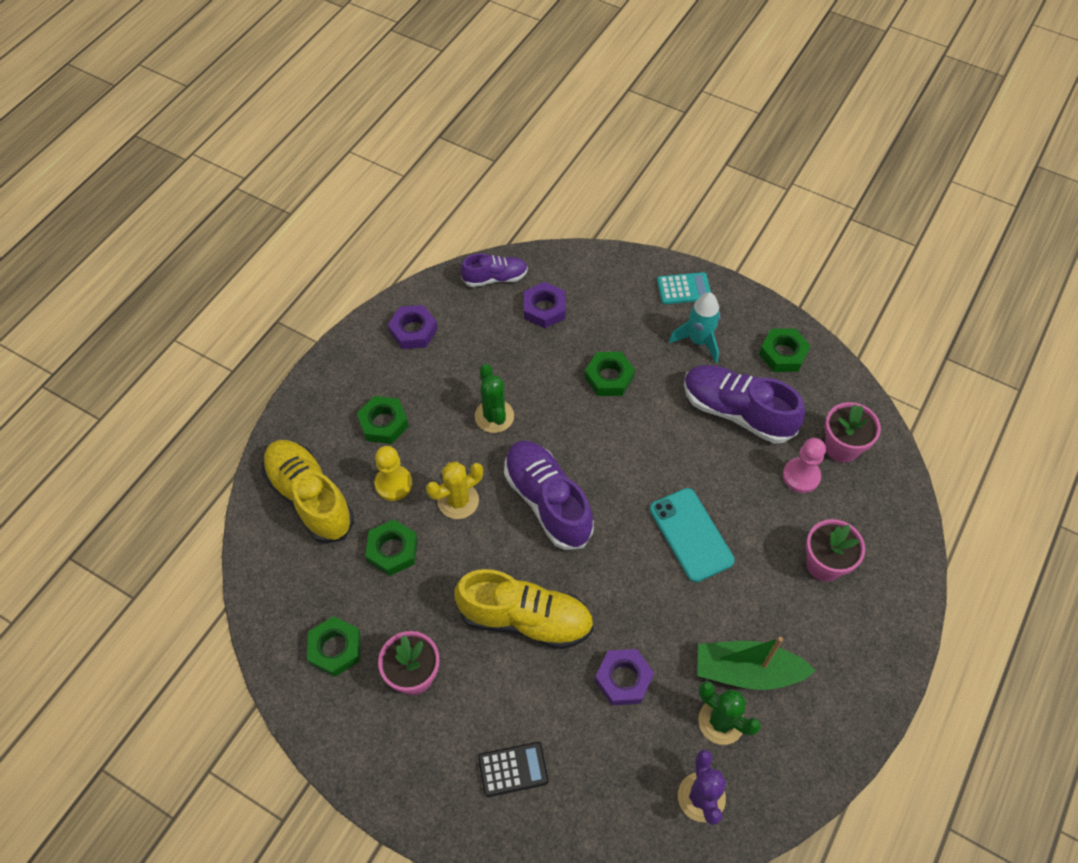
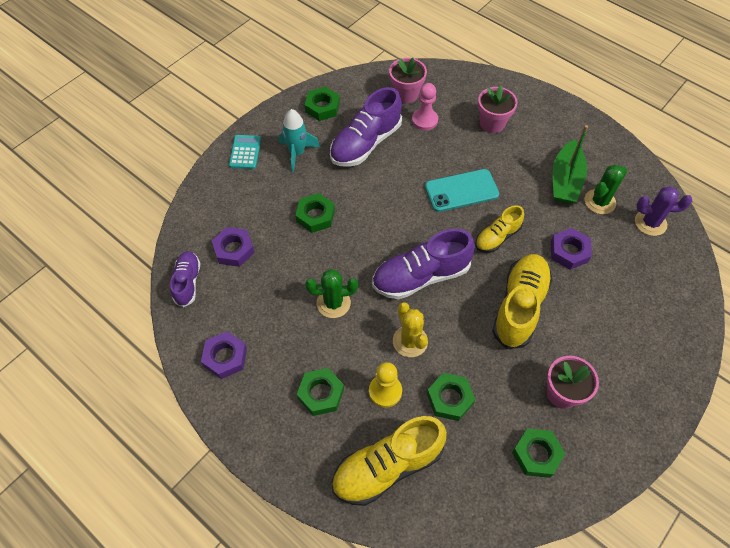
camera: 80 degrees left, 0 degrees up
black calculator [478,742,548,797] -> none
none -> yellow shoe [475,205,524,253]

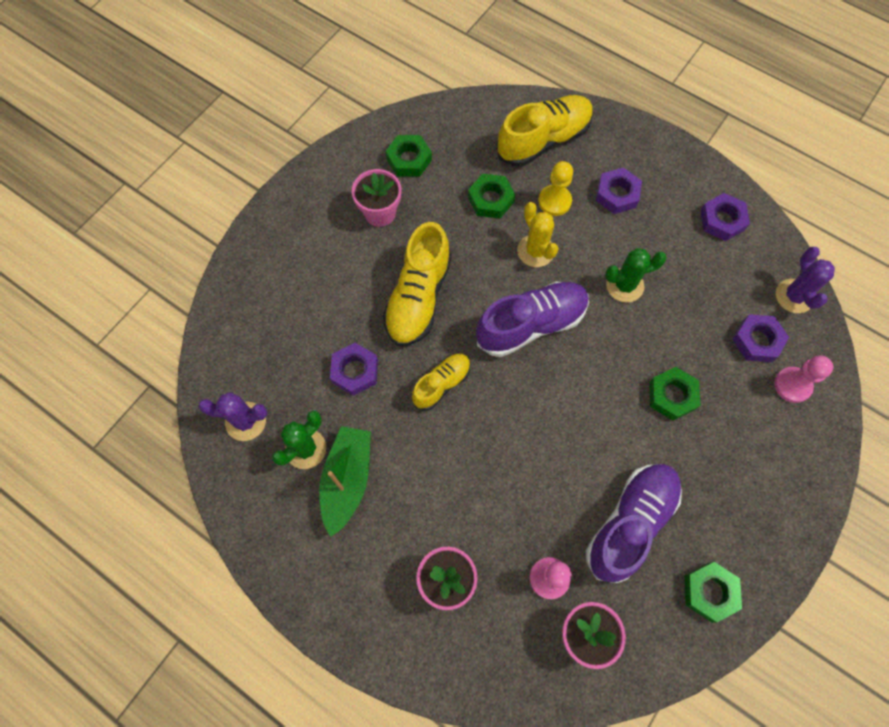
camera: 175 degrees right, 10 degrees up
purple shoe [170,251,201,307] -> purple cactus [776,247,835,313]
turquoise calculator [229,135,261,169] -> none
turquoise rocket [279,109,320,172] -> none
green nut [297,368,344,416] -> purple nut [596,168,642,214]
turquoise phone [425,169,499,212] -> none
none -> pink pawn [774,356,833,403]

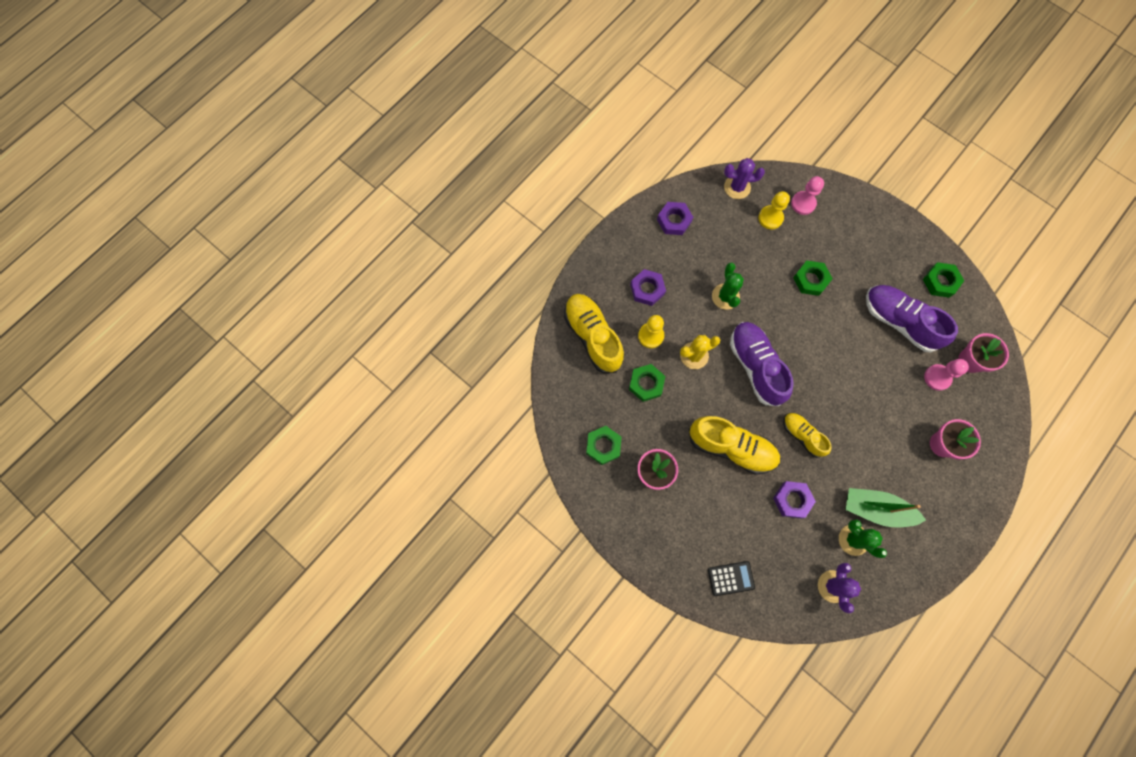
camera: 85 degrees left, 5 degrees up
purple nut [732,314,789,362] -> yellow pawn [758,191,790,229]
none -> black calculator [708,561,755,596]

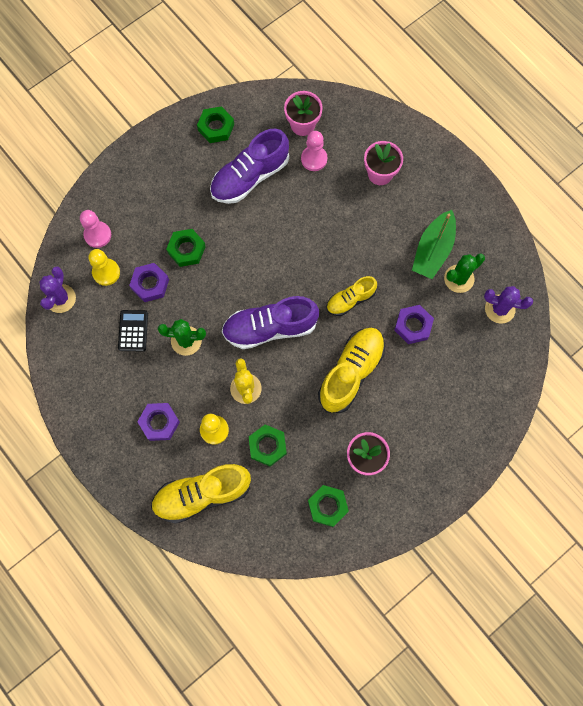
camera: 80 degrees left, 0 degrees up
purple nut [657,202,693,235] -> purple nut moved to [129,263,169,302]
black calculator [708,561,755,596] -> black calculator moved to [118,310,148,351]

